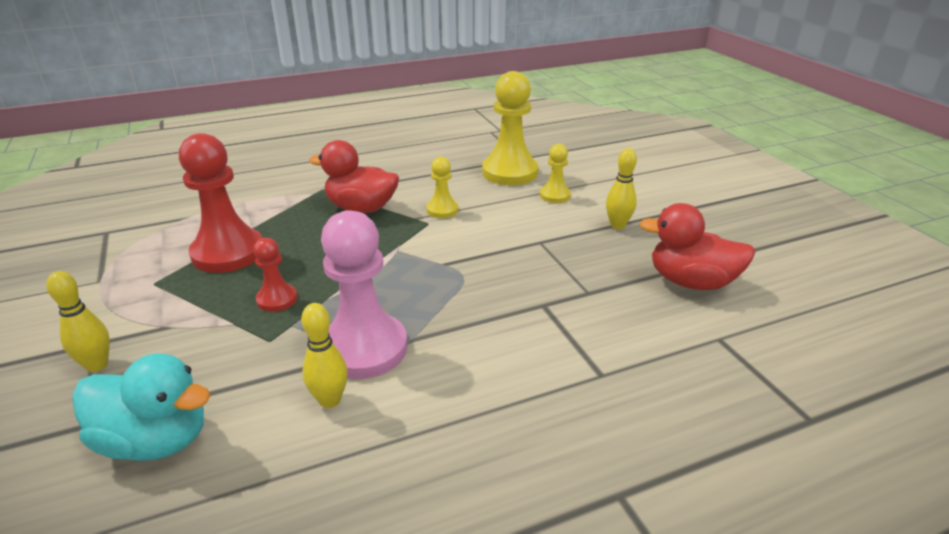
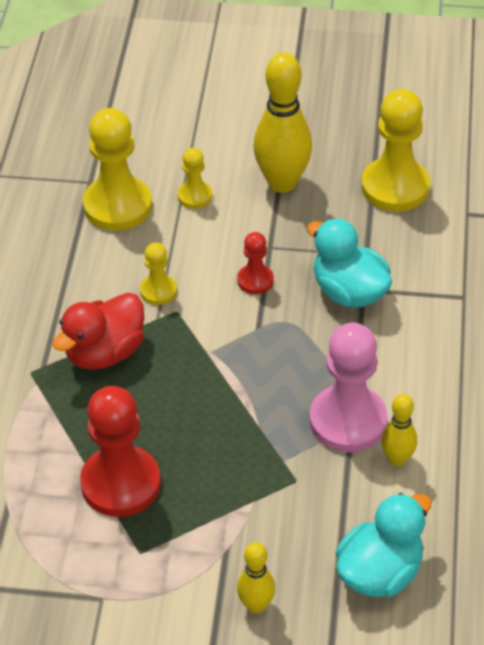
camera: 60 degrees left, 15 degrees up
red pawn [253,238,297,312] -> red pawn moved to [237,232,274,294]
yellow bowling pin [606,148,637,229] -> yellow bowling pin [253,53,312,193], size x1.89
red duck [639,203,755,290] -> yellow pawn [361,89,430,212]
none -> turquoise duck [307,218,392,308]

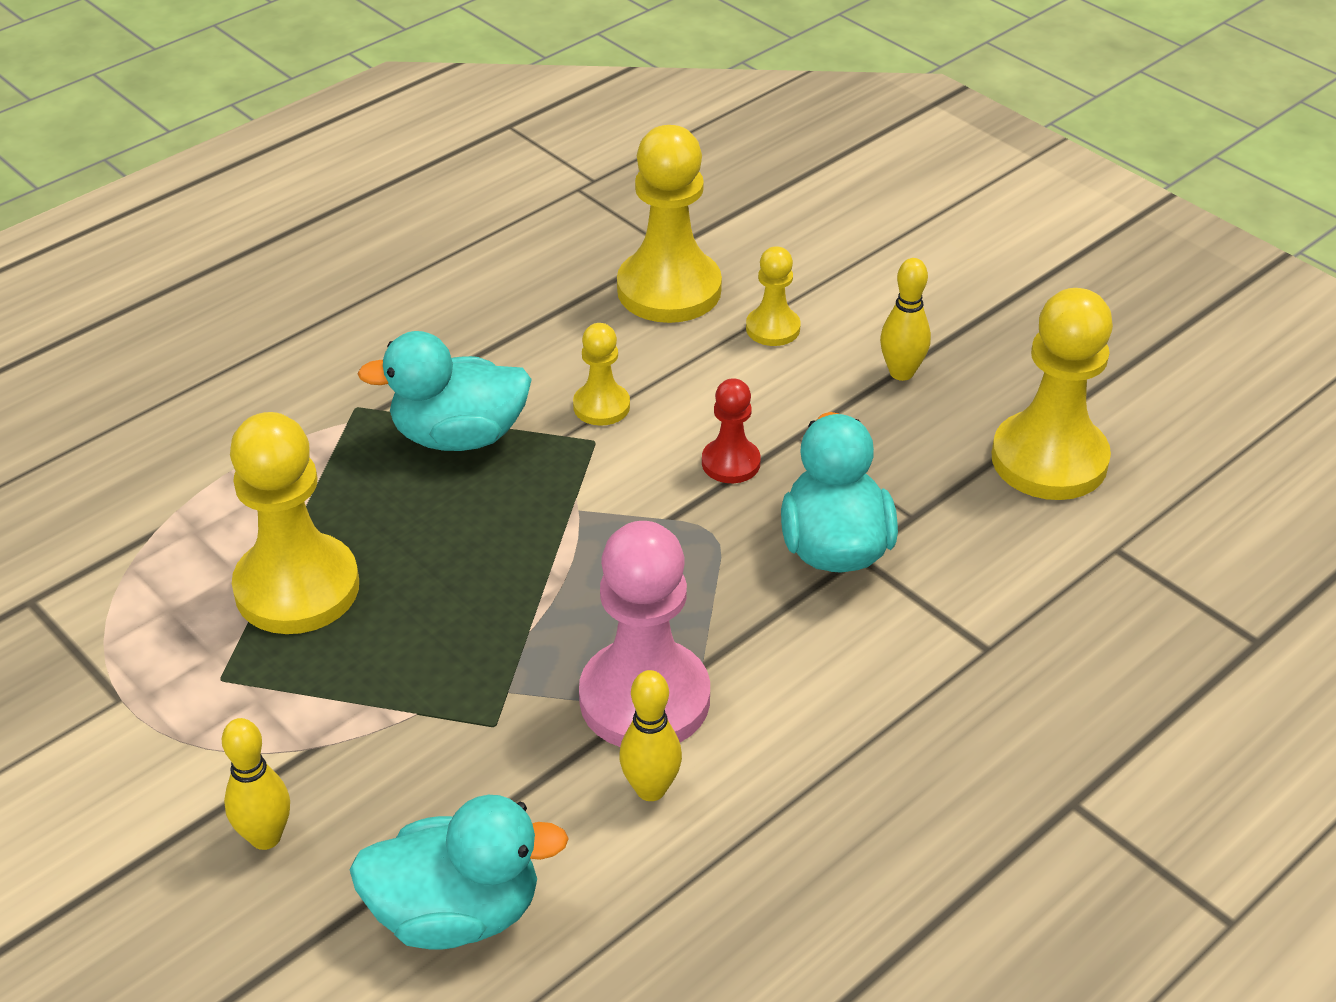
camera: 40 degrees right, 5 degrees down
red duck [52,293,144,370] -> turquoise duck [357,331,532,451]
red pawn [80,386,161,517] -> yellow pawn [230,412,359,634]
yellow bowling pin [253,53,312,193] -> yellow bowling pin [880,258,931,381], size x0.53

